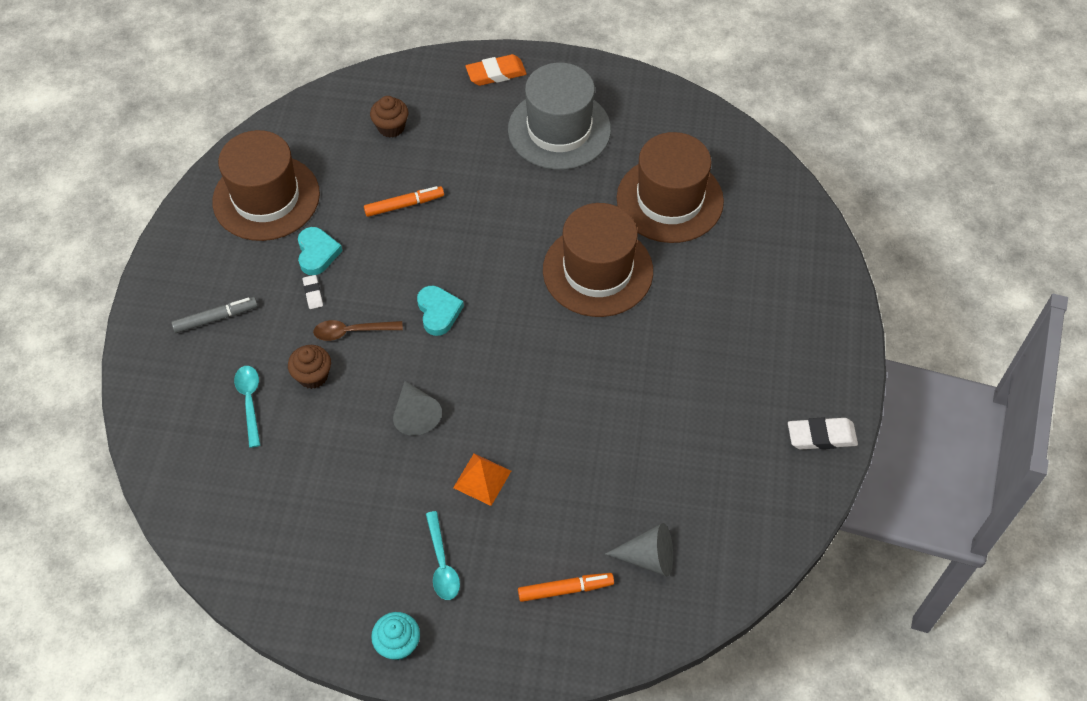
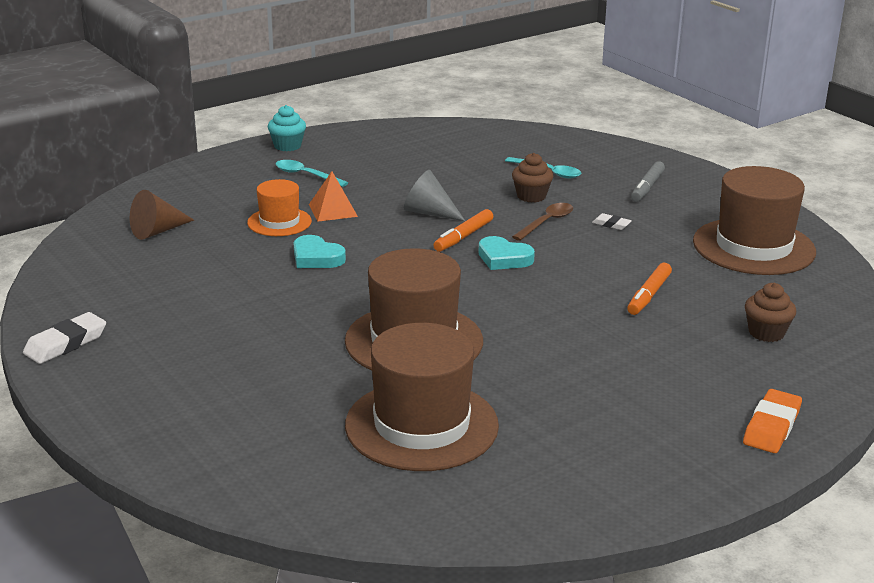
camera: 135 degrees right, 30 degrees down
turquoise heart [298,227,342,275] -> turquoise heart moved to [294,235,346,268]
grey hat [508,63,611,170] -> none
orange marker [518,573,614,602] -> orange marker moved to [433,209,493,252]
grey cone [605,523,673,576] -> brown cone [130,190,194,240]
none -> orange hat [247,179,312,236]

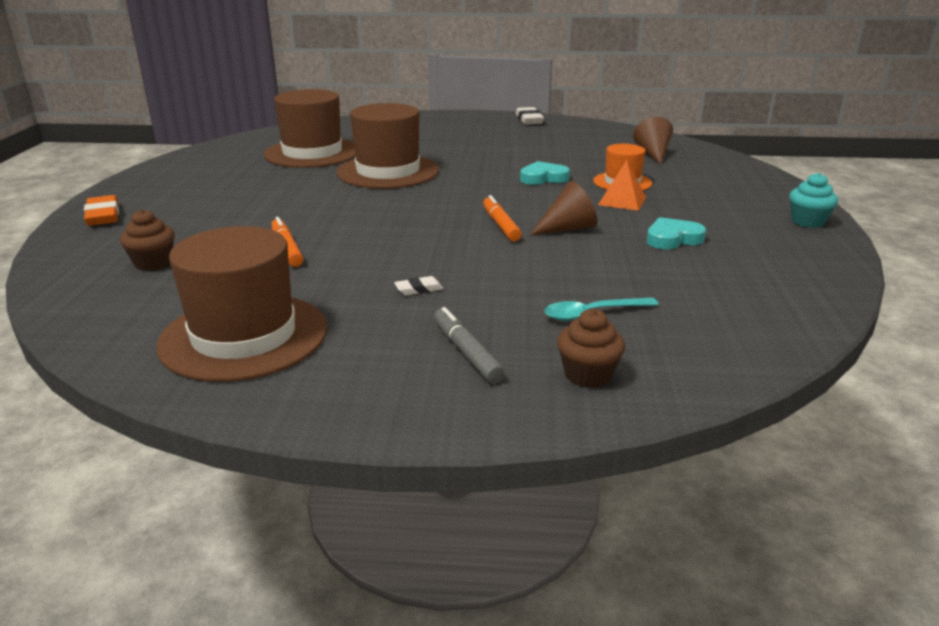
camera: 130 degrees right, 0 degrees up
turquoise spoon [275,160,348,187] -> none
grey cone [404,170,465,221] -> brown cone [530,181,597,235]
turquoise heart [478,236,535,270] -> turquoise heart moved to [647,217,706,249]
brown cupcake [512,153,554,203] -> brown cupcake moved to [557,309,625,388]
brown spoon [512,203,573,241] -> none

